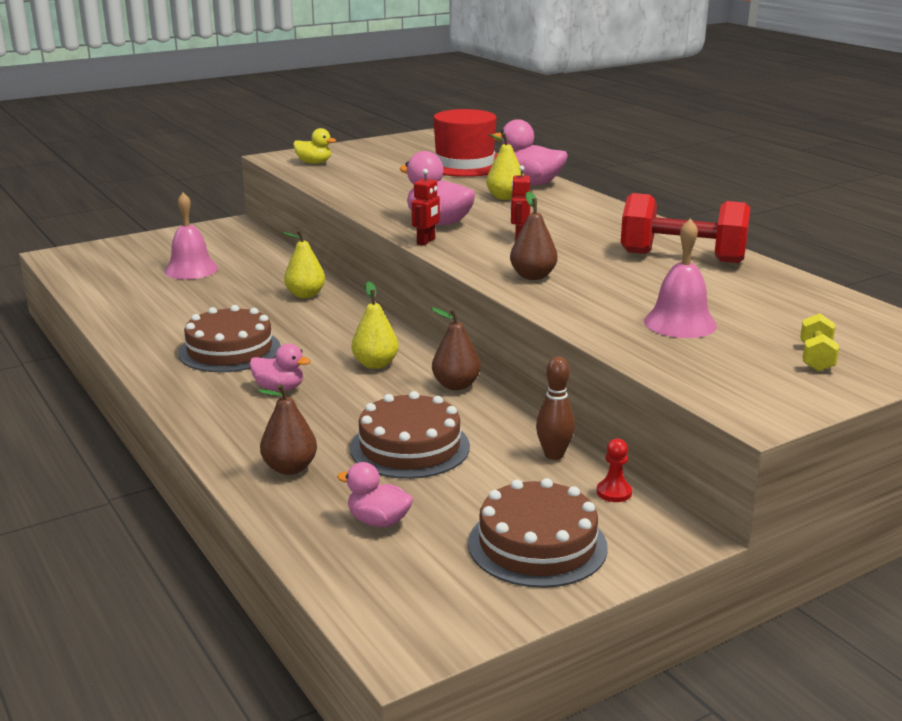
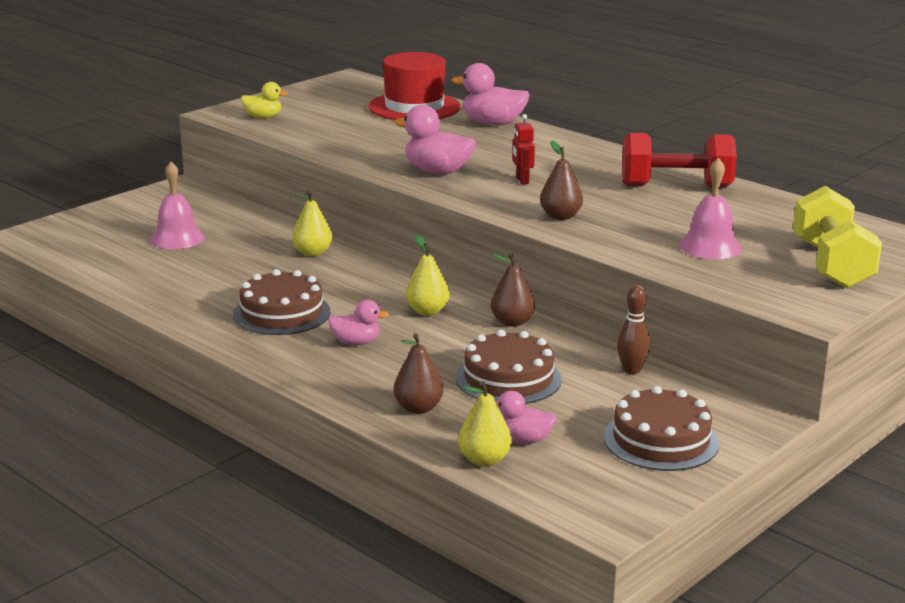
camera: 15 degrees left, 0 degrees up
red robot [412,169,440,246] -> none
yellow pear [486,133,524,200] -> yellow pear moved to [458,381,512,466]
red pawn [597,439,632,502] -> none
yellow dumbbell [800,314,839,372] -> yellow dumbbell [793,186,882,288], size x2.15

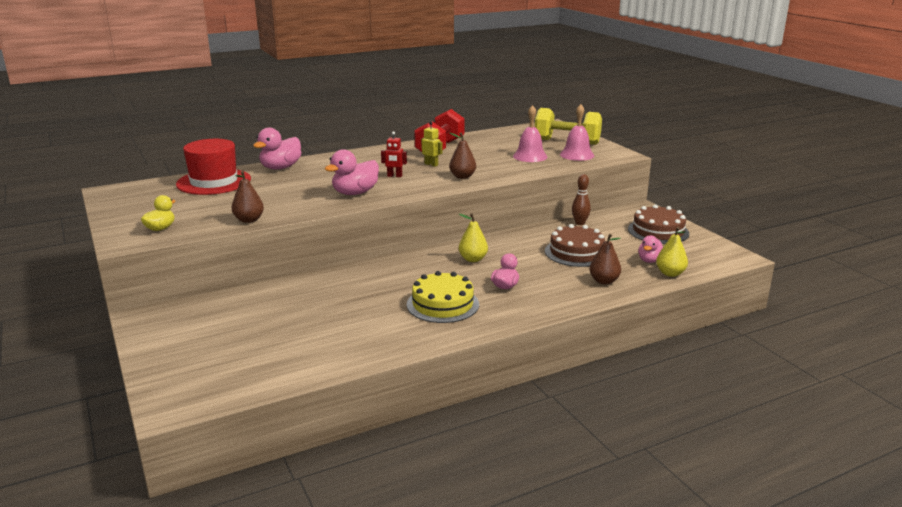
camera: 70 degrees left, 0 degrees up
pink bell [150,162,205,249] -> pink bell moved to [560,104,594,161]
brown cake [233,269,331,335] -> yellow cake [407,271,479,323]
yellow pear [292,190,332,257] -> none
brown pear [491,253,535,327] -> brown pear moved to [232,171,264,223]
none -> yellow robot [421,122,443,167]

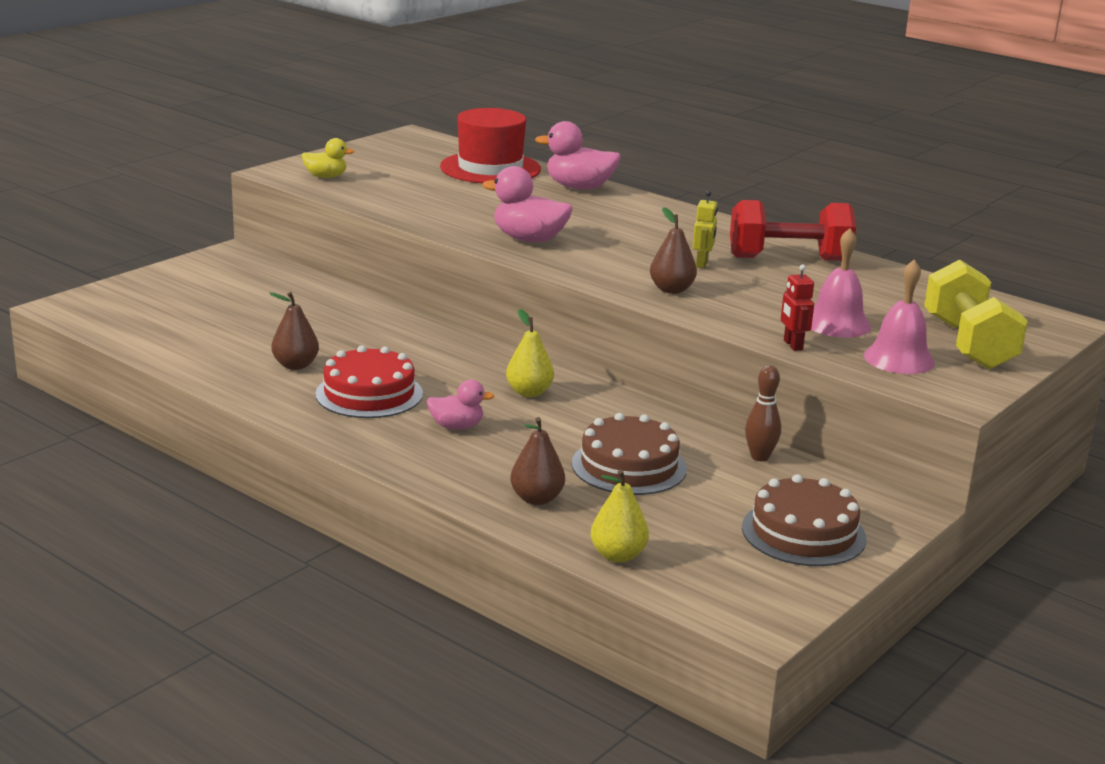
camera: 65 degrees right, 0 degrees up
brown pear [232,171,264,223] -> brown pear moved to [269,292,319,370]
red robot [381,131,407,177] -> red robot moved to [781,264,814,351]
yellow cake [407,271,479,323] -> red cake [315,345,423,418]
pink duck [638,235,663,263] -> none

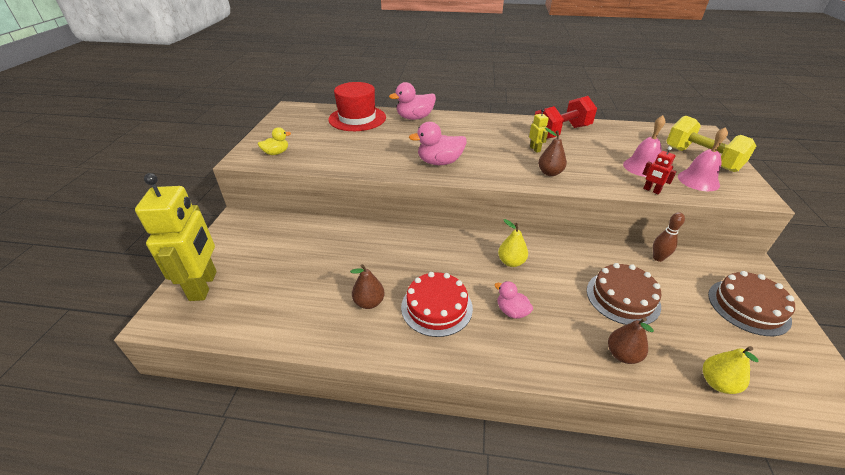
camera: 30 degrees left, 15 degrees up
pink duck [427,380,494,430] -> pink duck turned 105 degrees counterclockwise [495,281,533,319]
none -> yellow robot [135,173,217,301]

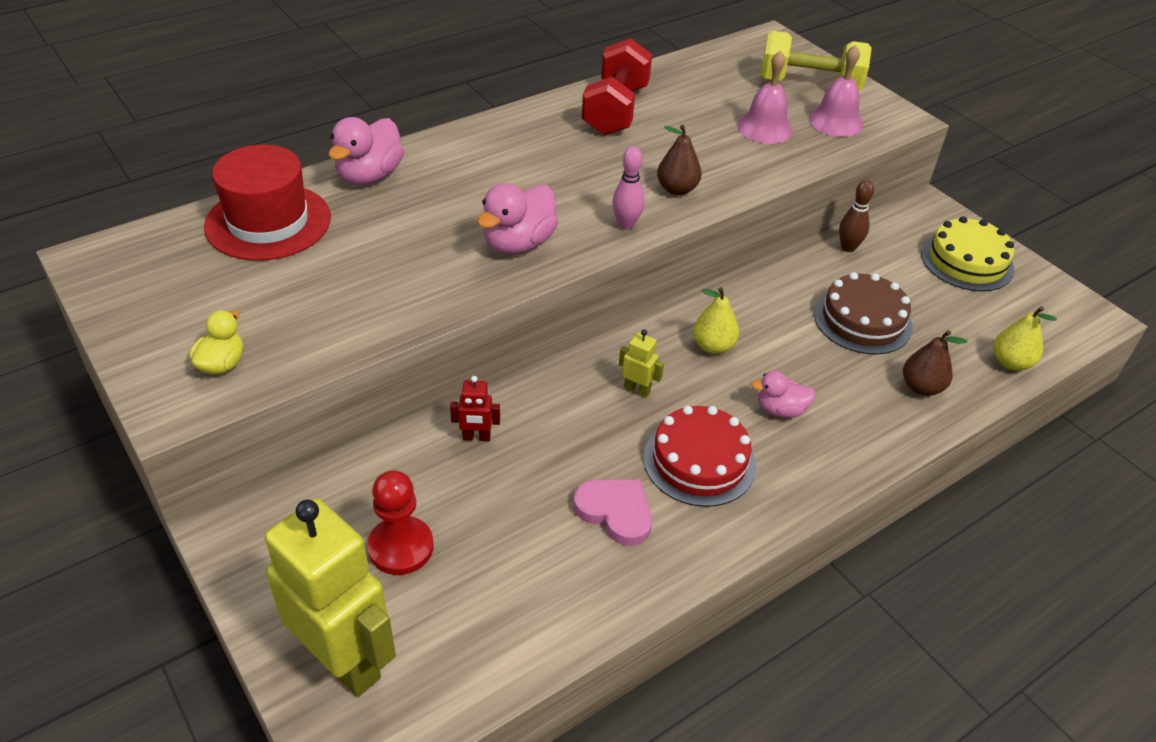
camera: 45 degrees left, 5 degrees up
brown pear [350,264,385,309] -> pink heart [573,479,652,546]
yellow robot [529,109,549,153] -> yellow robot moved to [619,329,664,398]
red robot [643,146,677,194] -> red robot moved to [450,376,500,441]
brown cake [708,271,795,336] -> yellow cake [921,216,1015,291]
none -> red pawn [367,470,434,575]
none -> pink bowling pin [612,147,645,230]

